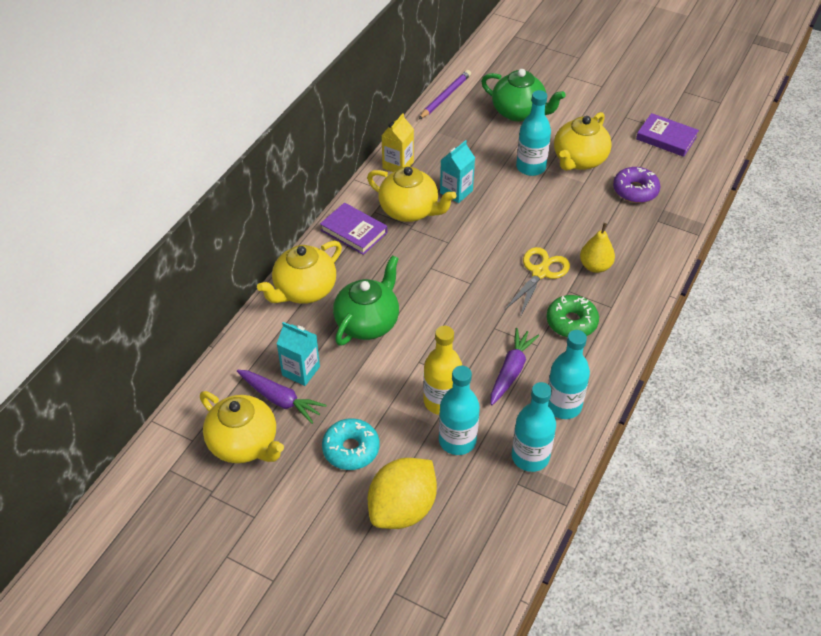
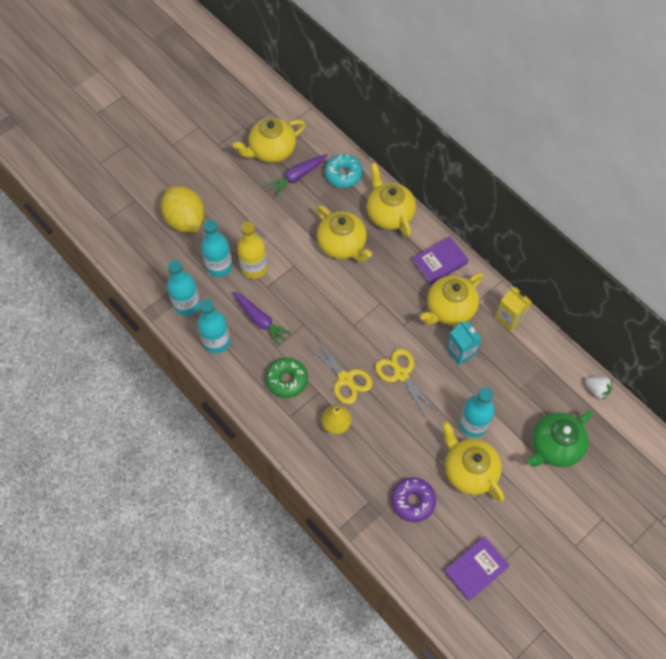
camera: 110 degrees right, 15 degrees up
turquoise carton [277,322,320,386] -> none
turquoise donut [322,418,379,470] -> turquoise donut moved to [325,154,363,188]
green teapot [333,255,399,346] -> yellow teapot [316,205,372,262]
purple pencil [419,70,471,119] -> white strawberry [585,376,612,400]
none -> yellow scissors [375,349,439,420]

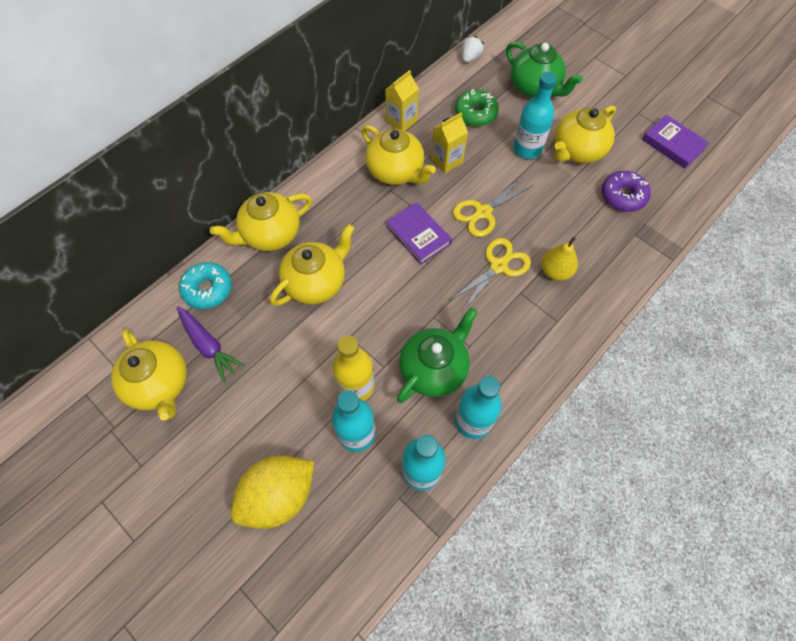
camera: 95 degrees left, 0 degrees up
purple carrot [233,291,292,346] -> green teapot [397,307,478,403]
green donut [266,358,308,398] -> green donut moved to [455,89,499,126]
purple book [412,236,469,285] -> purple book moved to [386,202,452,265]
turquoise carton [446,321,481,365] -> yellow carton [431,112,468,173]

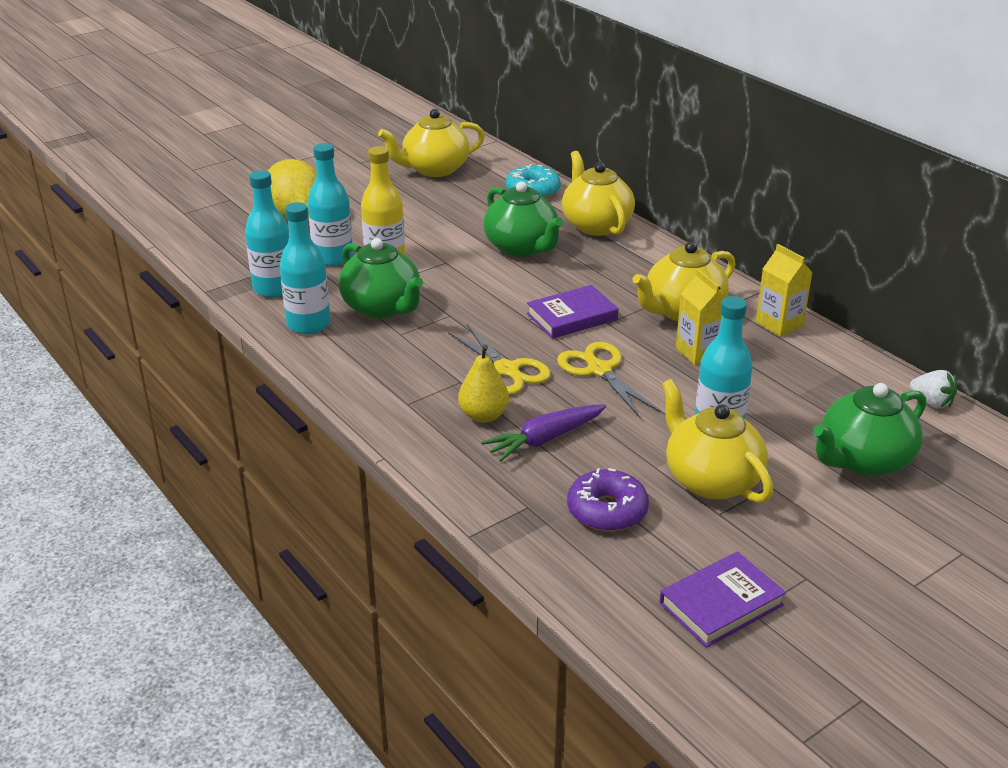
camera: 100 degrees right, 30 degrees down
purple carrot [176,306,244,382] -> purple carrot moved to [481,405,606,462]
yellow teapot [270,224,355,306] -> green teapot [484,181,563,257]
green donut [455,89,499,126] -> none

